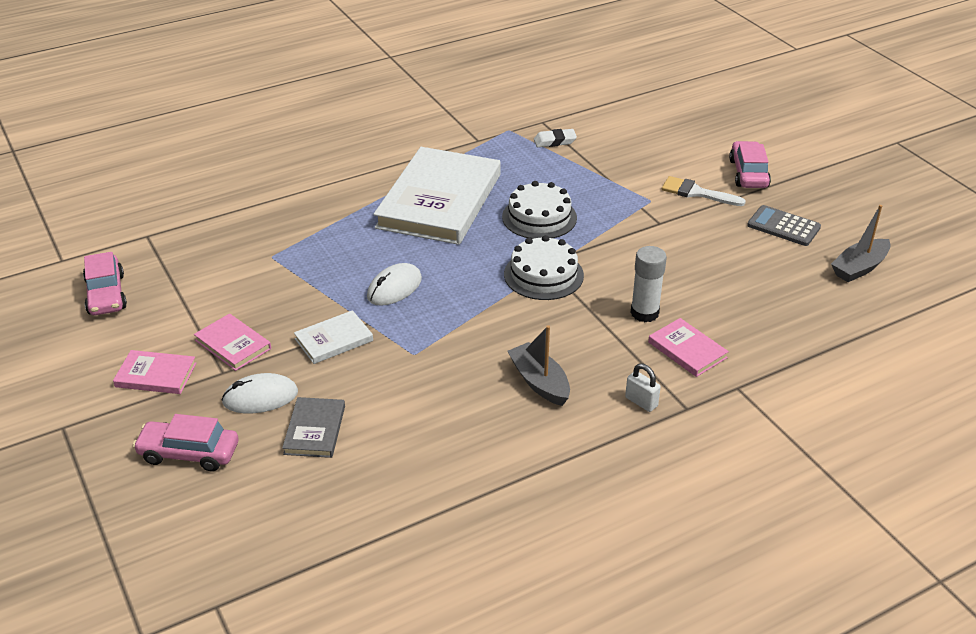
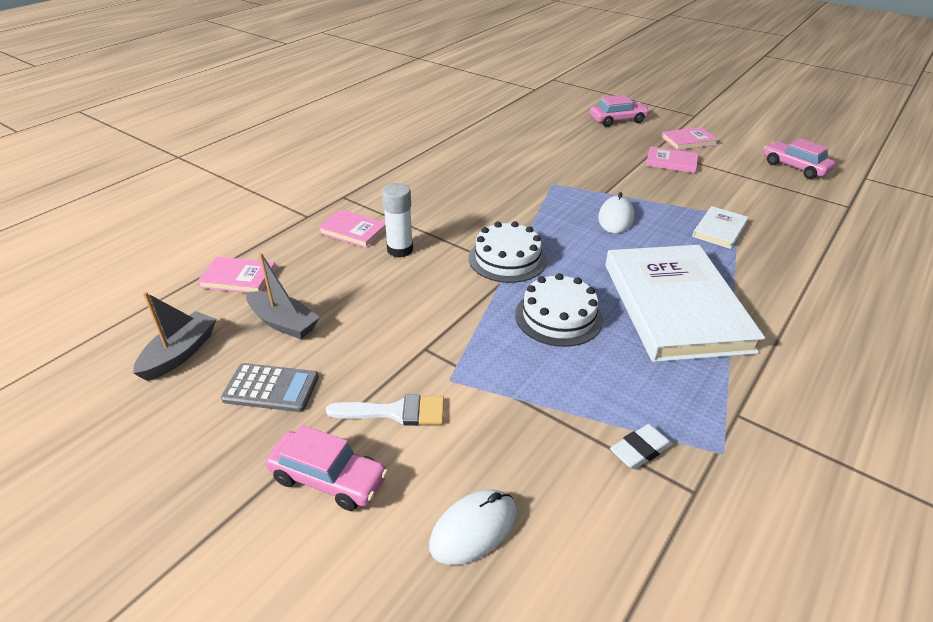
camera: 155 degrees right, 0 degrees up
white mouse [221,373,298,413] -> white mouse moved to [429,490,517,565]
grey book [282,397,345,458] -> none
white book [294,310,373,364] -> white book moved to [692,206,749,249]
grey boat [507,325,570,406] -> grey boat moved to [246,253,320,339]
white padlock [625,363,661,412] -> none
pink car [729,141,771,188] -> pink car turned 45 degrees counterclockwise [266,425,388,511]
none -> pink book [197,257,276,293]

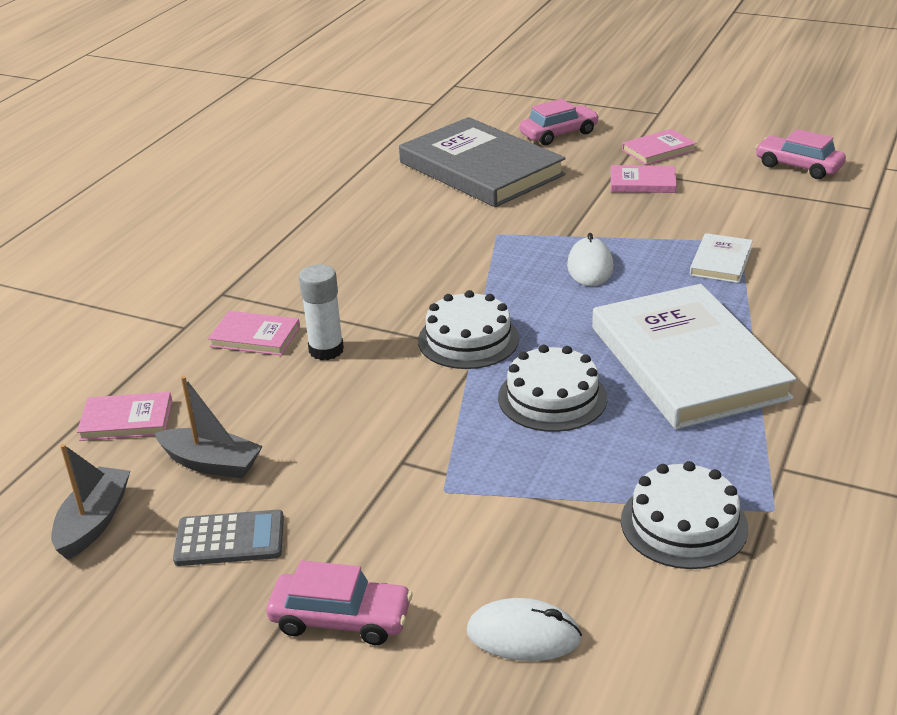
camera: 10 degrees left, 5 degrees down
white brush [326,394,444,426] -> none
white mouse [429,490,517,565] -> white mouse turned 60 degrees clockwise [467,598,582,661]
white eraser [610,424,673,469] -> white cake [621,461,748,569]
none -> grey book [399,117,566,207]

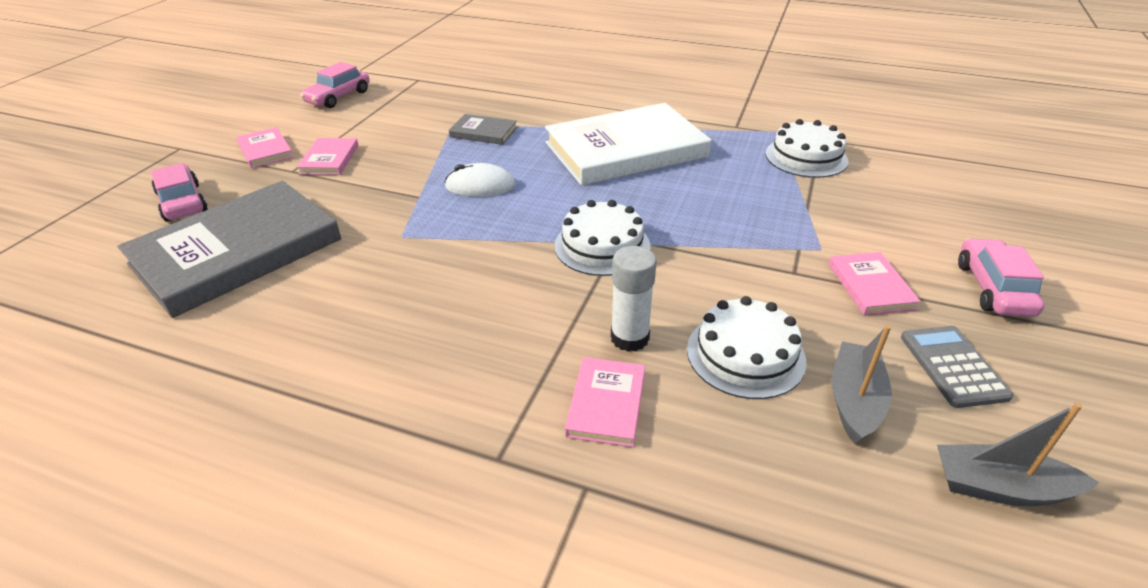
camera: 95 degrees left, 5 degrees up
pink book [77,392,172,441] -> pink book moved to [829,252,921,315]
white mouse [467,598,582,661] -> none
white cake [498,345,607,432] -> white cake moved to [687,296,807,399]
white book [690,233,753,283] -> grey book [449,114,517,145]

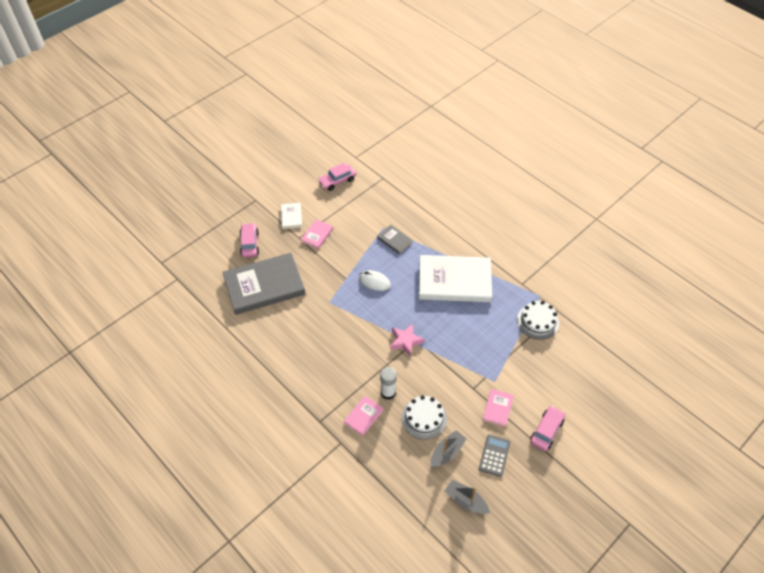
camera: 25 degrees right, 15 degrees up
pink book [236,127,293,168] -> white book [281,203,302,229]
white cake [554,200,651,276] -> pink star [390,324,424,356]

